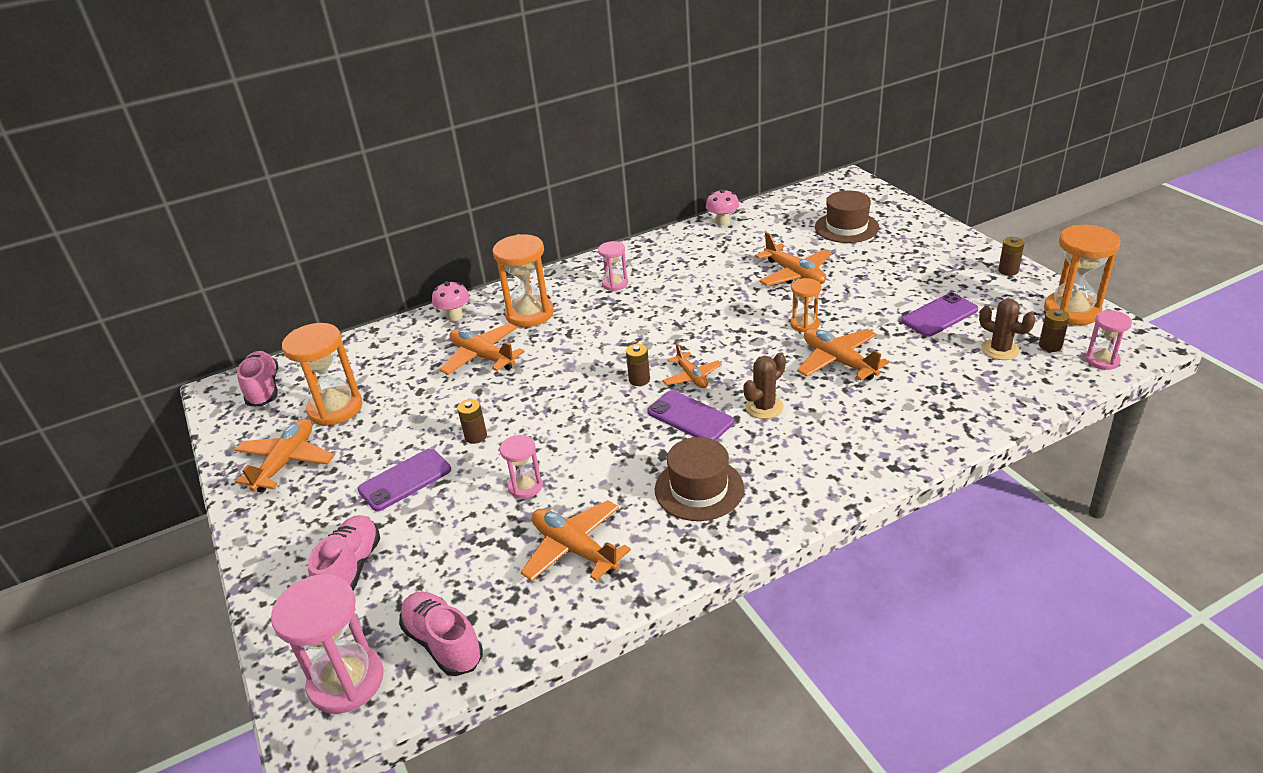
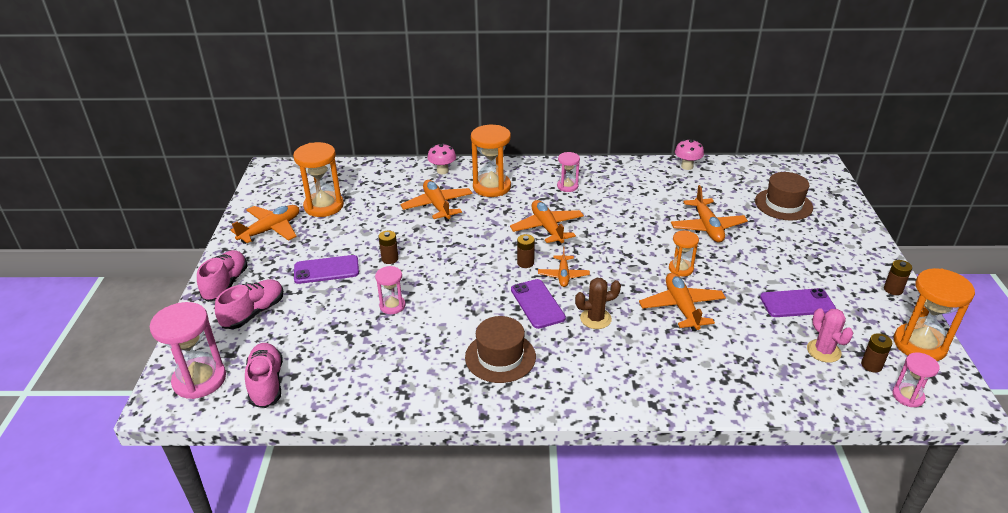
camera: 25 degrees right, 0 degrees up
pink shoe [237,351,278,406] -> pink shoe moved to [197,250,248,302]
orange plane [521,500,631,581] -> orange plane moved to [510,200,584,246]
brown cactus [979,299,1036,360] -> pink cactus [807,308,853,363]

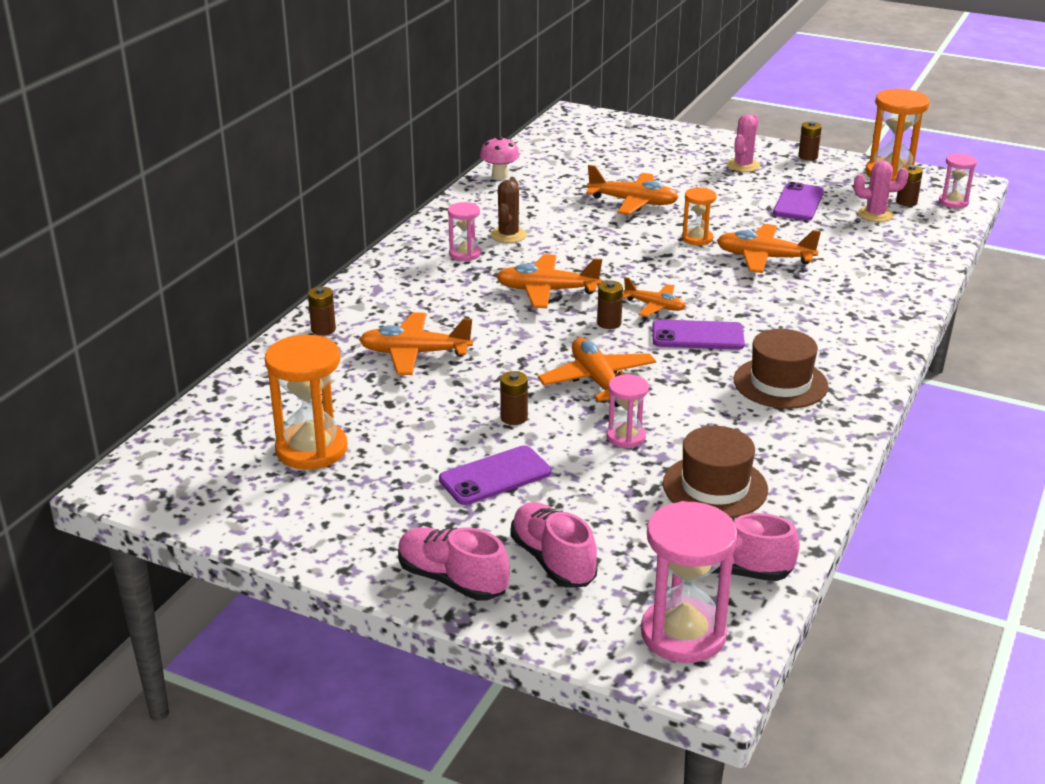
camera: 65 degrees left, 5 degrees down
orange plane [231,205,299,244] -> orange plane moved to [538,338,656,407]
purple phone [294,255,359,284] -> purple phone turned 45 degrees clockwise [439,445,551,505]
pink mushroom [427,143,456,174] -> brown battery [308,287,336,336]
orange hourglass [471,125,511,197] -> none
brown cactus [575,278,621,329] -> brown cactus moved to [490,178,527,243]
brown hat [755,172,813,221] -> brown hat moved to [663,426,768,518]
none -> pink cactus [727,114,760,172]

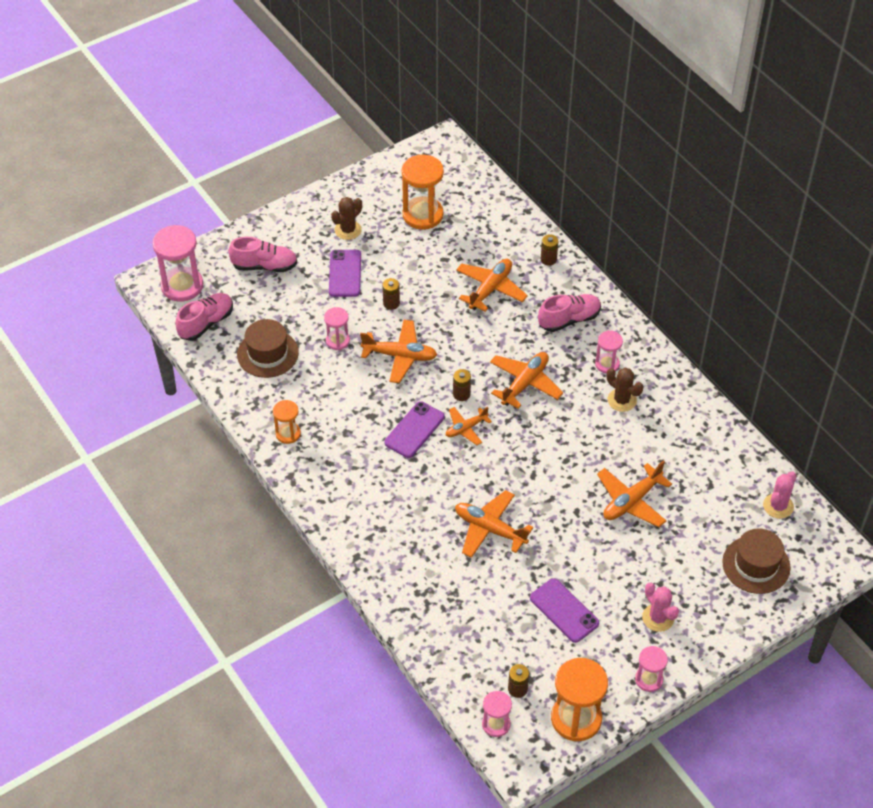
camera: 120 degrees right, 20 degrees up
pink shoe [398,527,510,601] -> pink shoe moved to [538,294,601,332]
pink mushroom [480,136,519,179] -> none
orange hourglass [682,188,717,245] -> orange hourglass moved to [273,400,301,444]
orange plane [717,224,821,273] -> orange plane turned 105 degrees counterclockwise [455,490,533,558]
brown hat [734,329,829,409] -> brown hat moved to [722,529,790,594]
brown battery [798,121,822,161] -> pink hourglass [635,646,668,692]
pink cactus [854,160,909,222] -> pink cactus moved to [763,472,797,519]
none -> brown cactus [331,197,362,240]

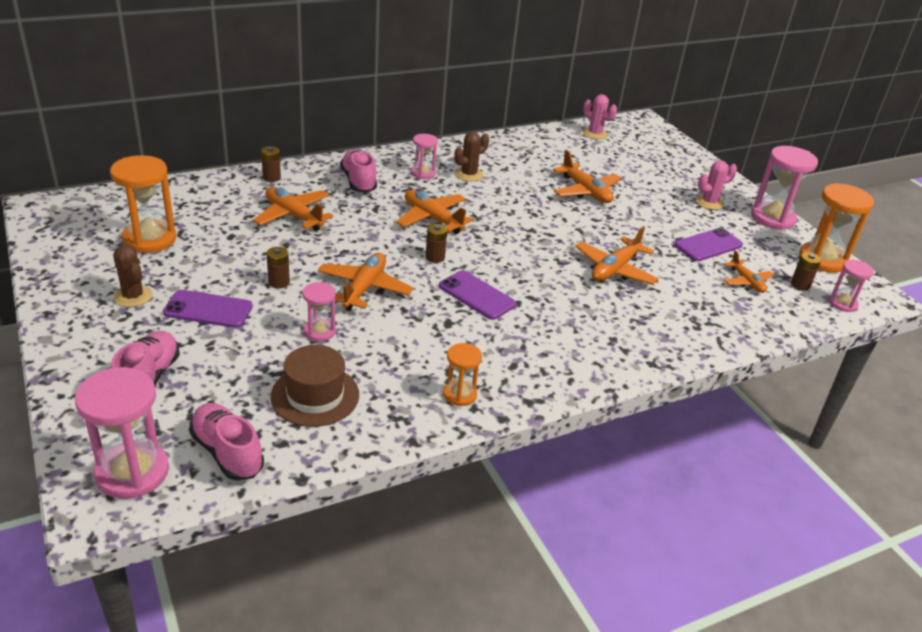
camera: 85 degrees left, 15 degrees down
orange plane [446,407,492,445] -> orange plane moved to [724,250,774,293]
pink hourglass [635,646,668,692] -> pink hourglass [751,146,818,230], size x1.79
brown hat [722,529,790,594] -> none

